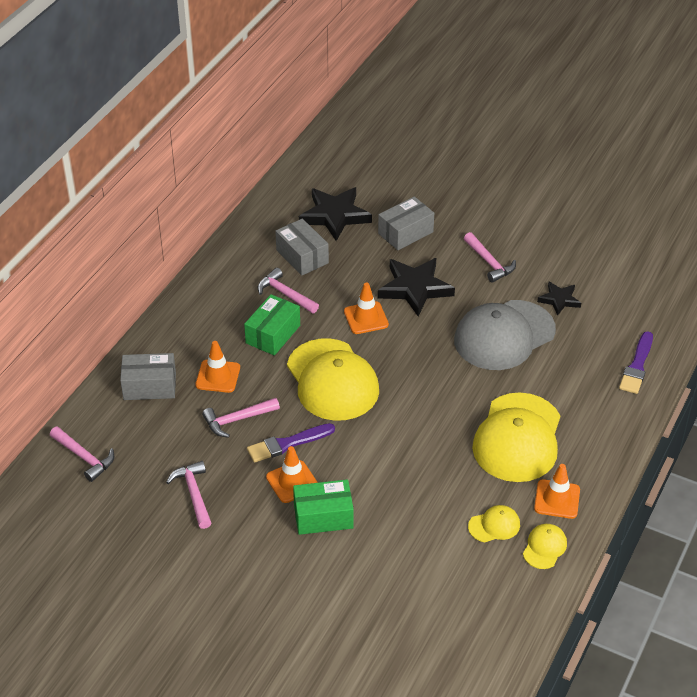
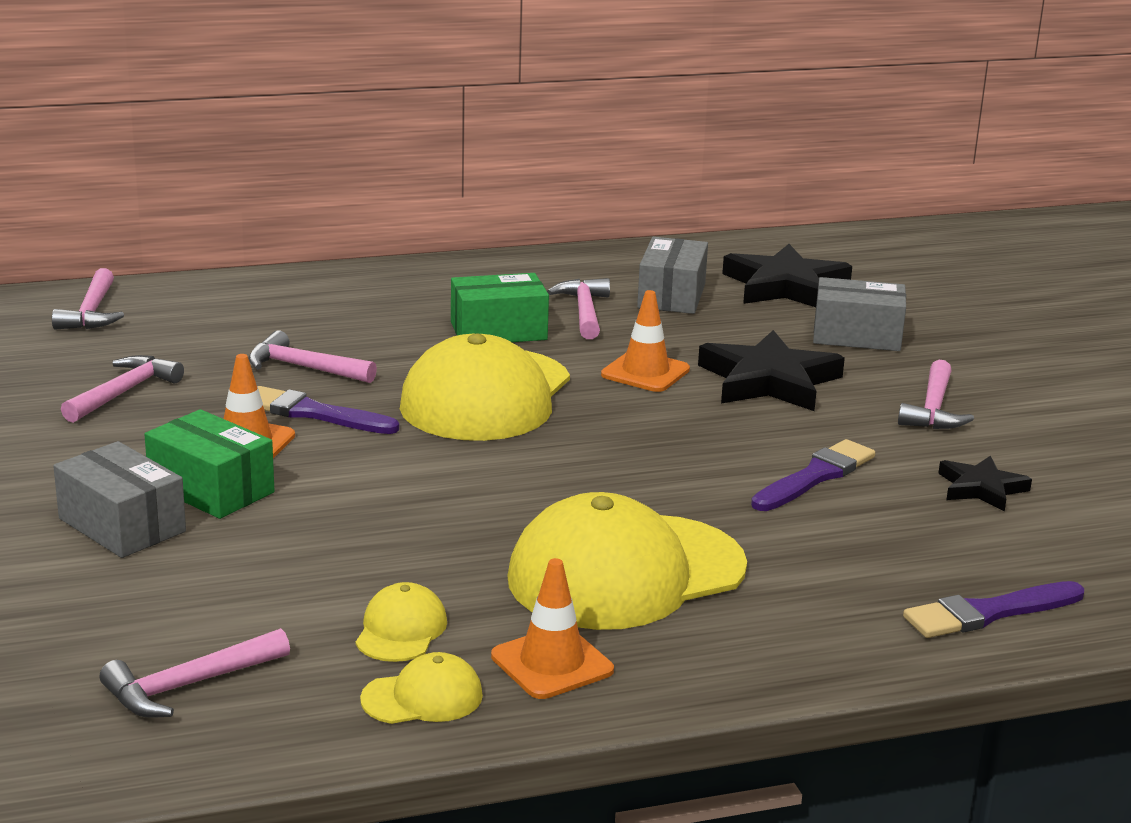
camera: 45 degrees right, 20 degrees down
grey box [120,353,176,400] -> grey box moved to [53,441,186,558]
orange traffic cone [195,341,240,393] -> none
grey cap [454,300,556,370] -> purple brush [751,439,875,511]
yellow cap [468,505,520,542] -> yellow cap turned 105 degrees counterclockwise [355,582,447,662]
none -> pink hammer [100,628,290,718]

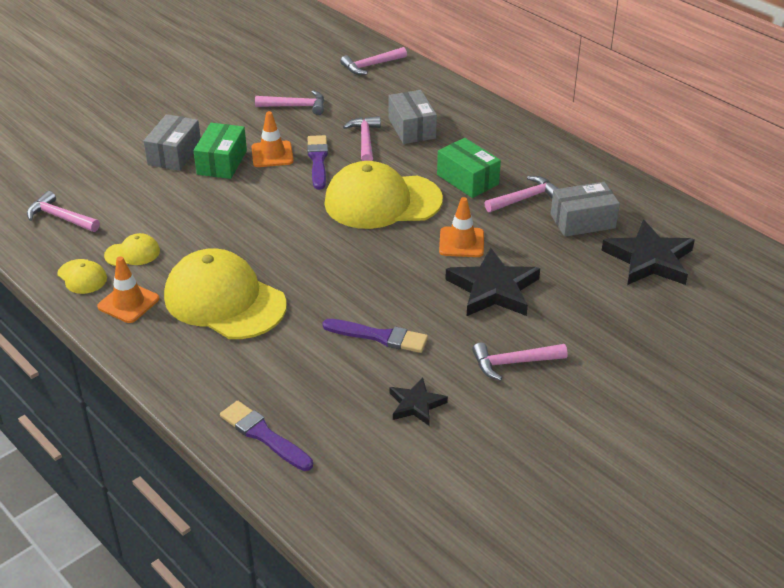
camera: 65 degrees right, 15 degrees up
grey box [813,277,906,351] -> grey box moved to [389,90,437,144]

